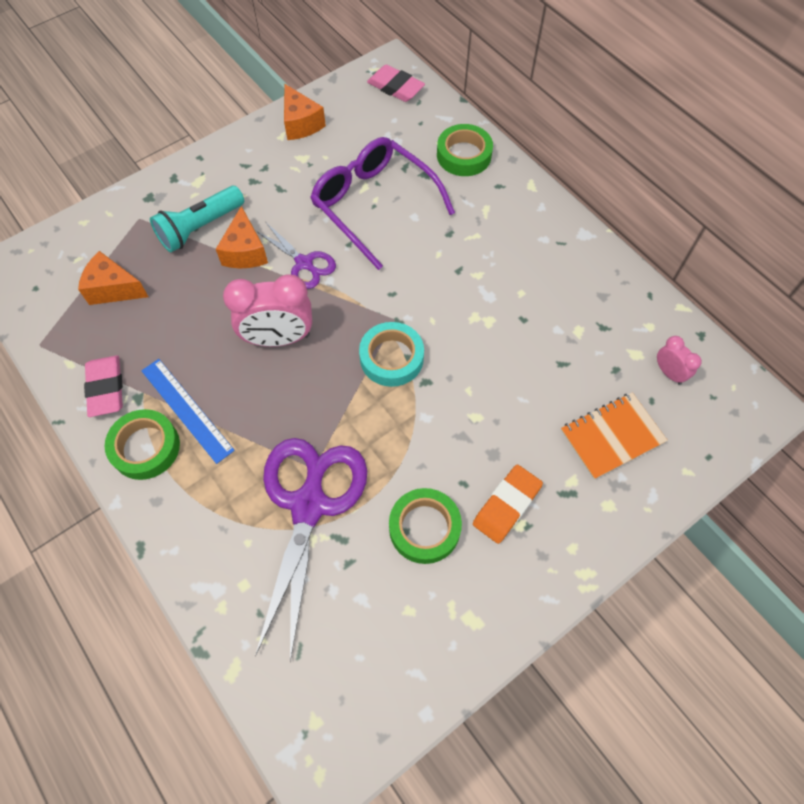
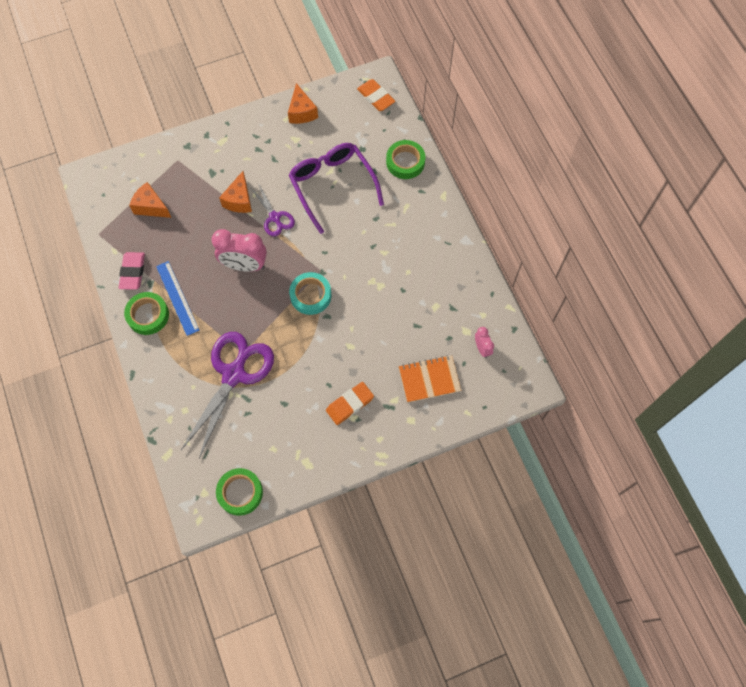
camera: 15 degrees right, 5 degrees up
turquoise flashlight [150,186,244,252] -> none
pink eraser [367,64,425,102] -> orange eraser [357,79,395,111]
green tape [389,488,462,564] -> green tape moved to [216,468,263,516]

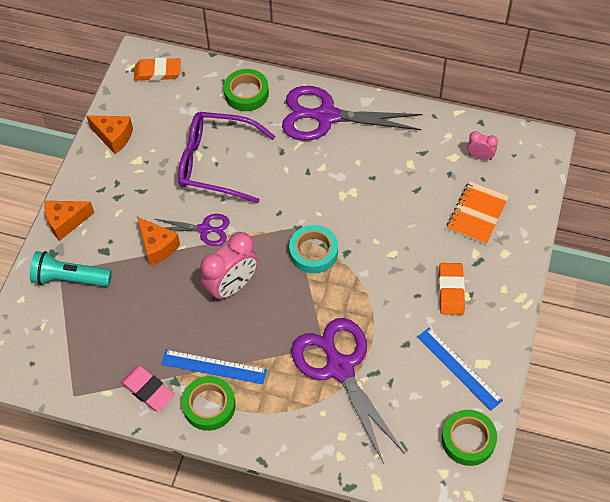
camera: 50 degrees left, 10 degrees down
orange cheese [129,182,171,218] -> orange cheese moved to [44,201,94,241]
none -> turquoise flashlight [30,251,112,287]
none -> purple scissors [282,86,423,141]
none -> blue ruler [417,327,503,411]

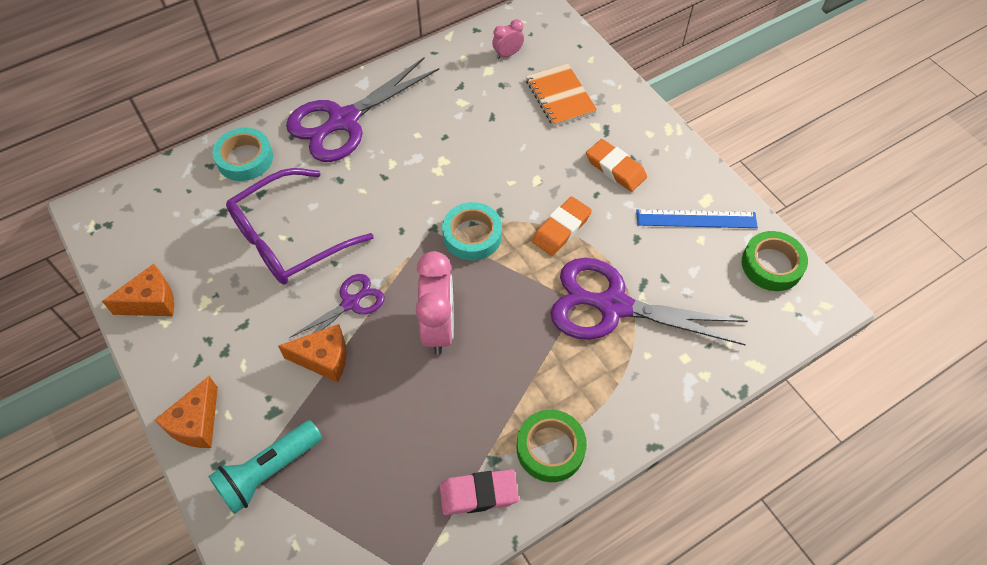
camera: 50 degrees left, 0 degrees up
orange eraser [134,58,181,81] -> orange eraser moved to [532,196,592,256]
blue ruler [161,350,267,384] -> none
green tape [224,69,269,111] -> turquoise tape [212,128,273,181]

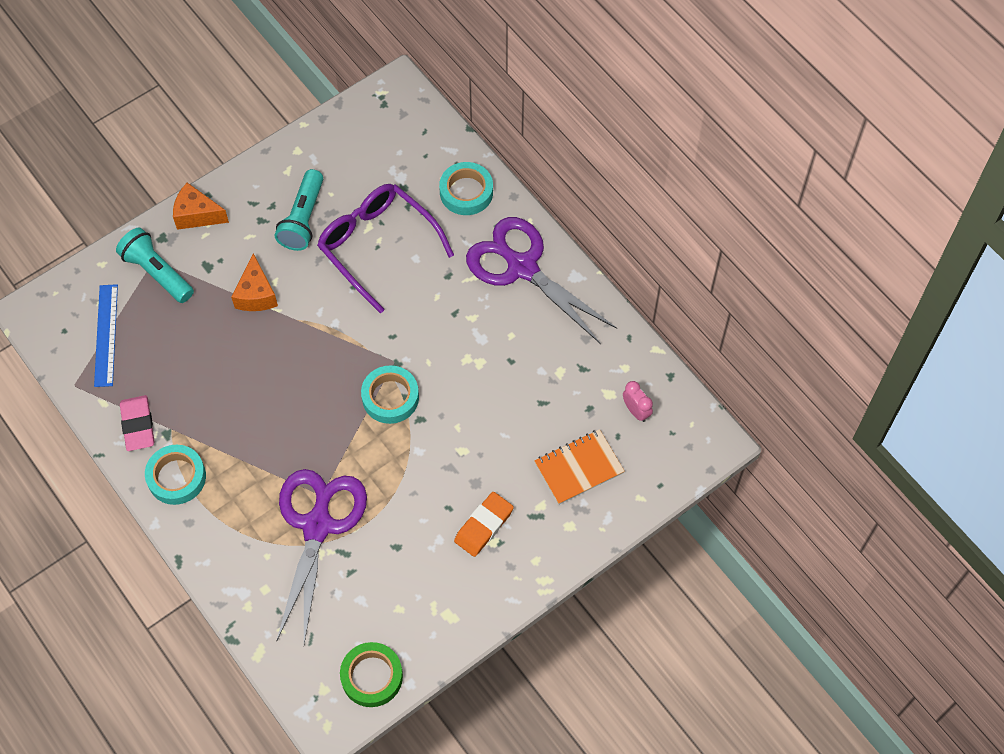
camera: 85 degrees right, 5 degrees up
orange cheese [102,264,174,316] -> none
purple scissors [289,274,385,338] -> none
pink clock [416,251,454,355] -> none
green tape [517,410,587,482] -> turquoise tape [145,445,206,505]
orange eraser [532,196,592,256] -> none
blue ruler [636,209,758,228] -> blue ruler moved to [94,284,118,387]
none -> turquoise flashlight [275,169,323,251]

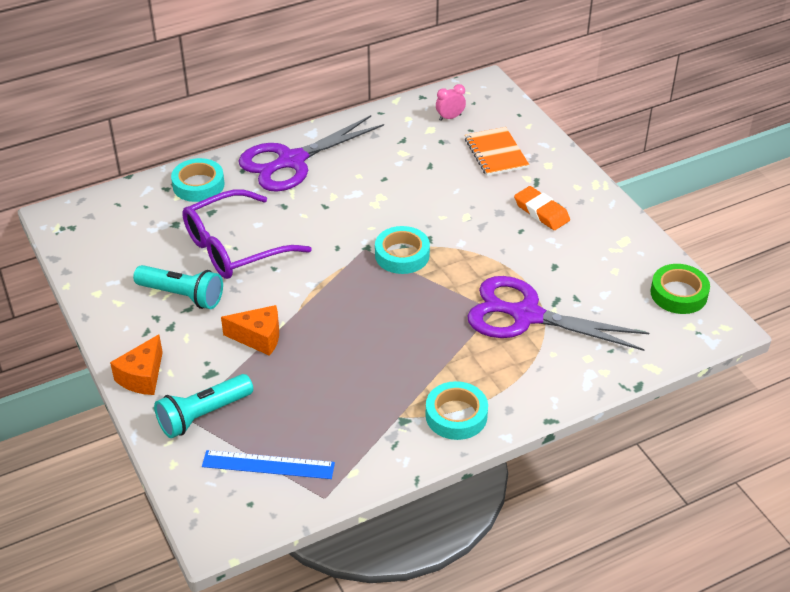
camera: 80 degrees left, 20 degrees down
pink eraser [120,395,154,451] -> none

